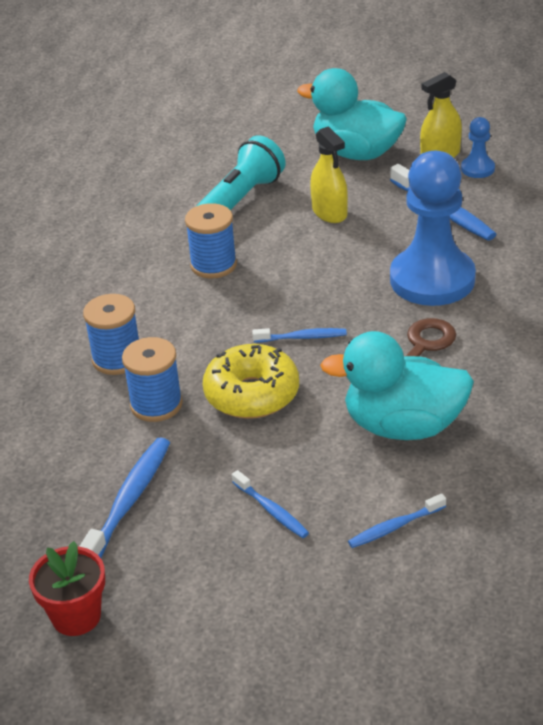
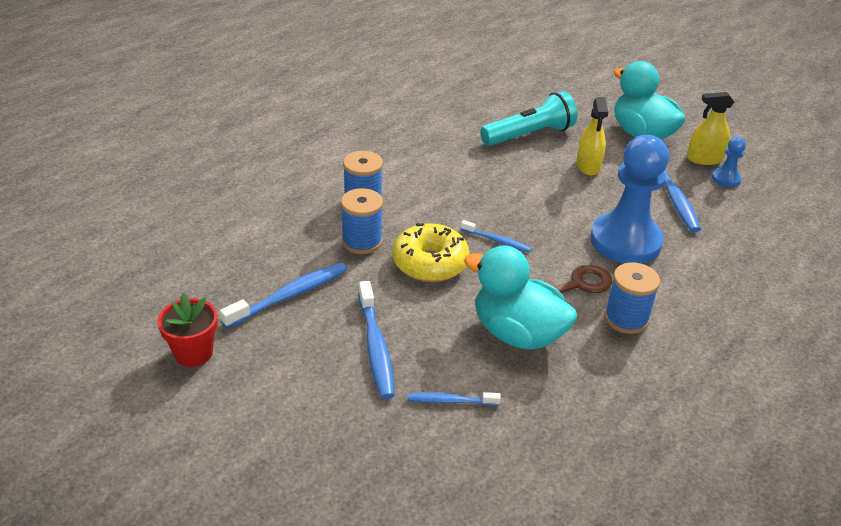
camera: 25 degrees right, 0 degrees up
blue spool [185,203,237,279] -> blue spool moved to [604,262,660,334]
blue toothbrush [232,470,309,538] -> blue toothbrush [358,281,395,399], size x1.72

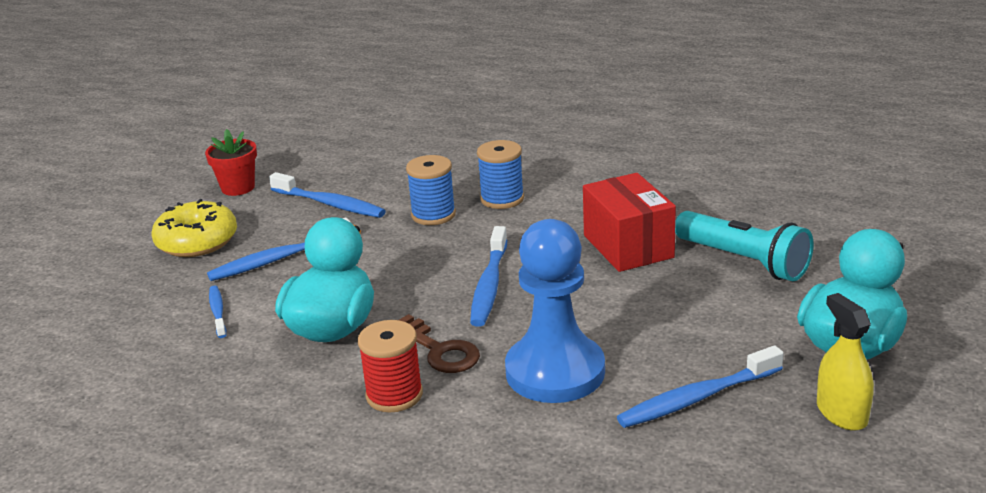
camera: 75 degrees right, 10 degrees down
yellow donut [392,223,470,282] -> yellow donut moved to [152,199,237,257]
blue toothbrush [461,220,532,253] -> blue toothbrush [470,226,507,327], size x1.72
yellow spray bottle [576,97,608,176] -> none
blue spool [604,262,660,334] -> red spool [358,320,423,412]
blue pawn [712,137,746,187] -> none
none -> red box [583,173,676,272]

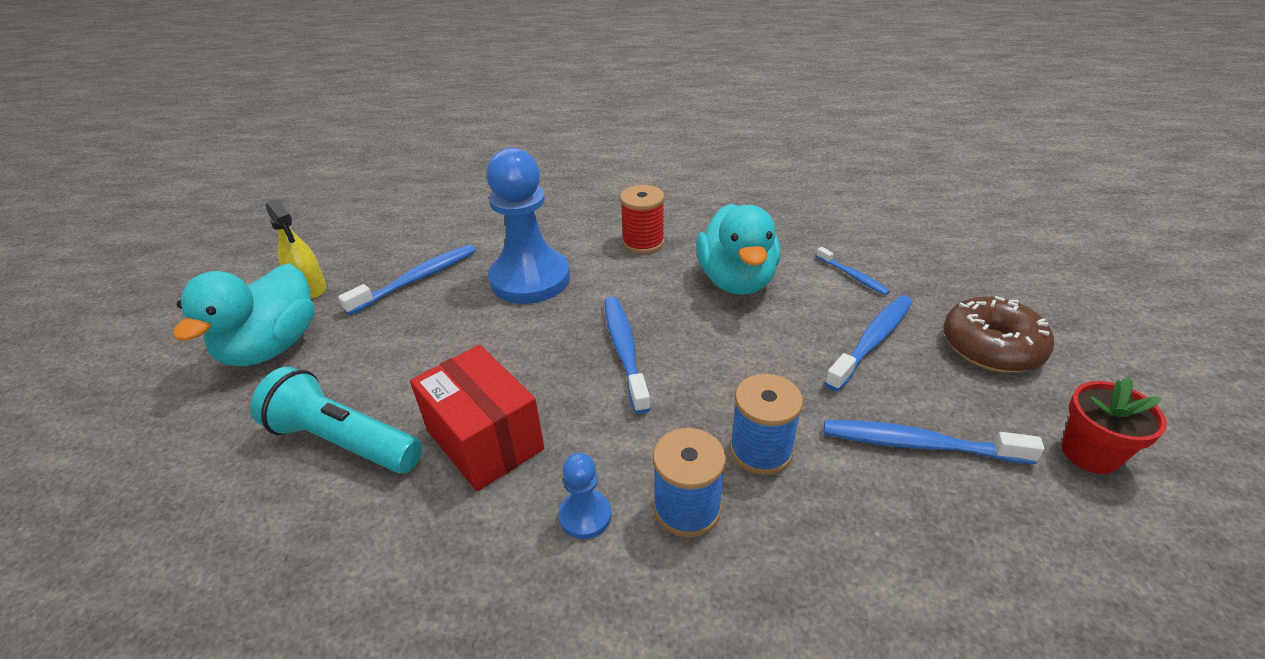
camera: 160 degrees right, 10 degrees up
yellow donut [152,199,237,257] -> brown donut [943,296,1054,372]
brown key [399,314,480,373] -> none
none -> blue pawn [559,453,611,539]

